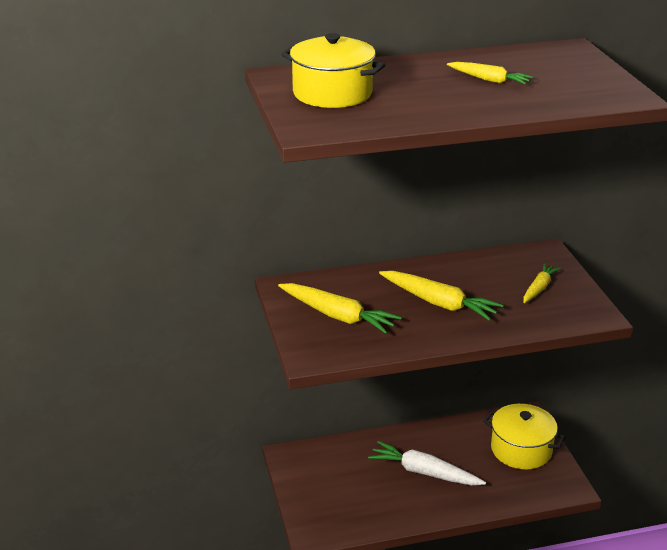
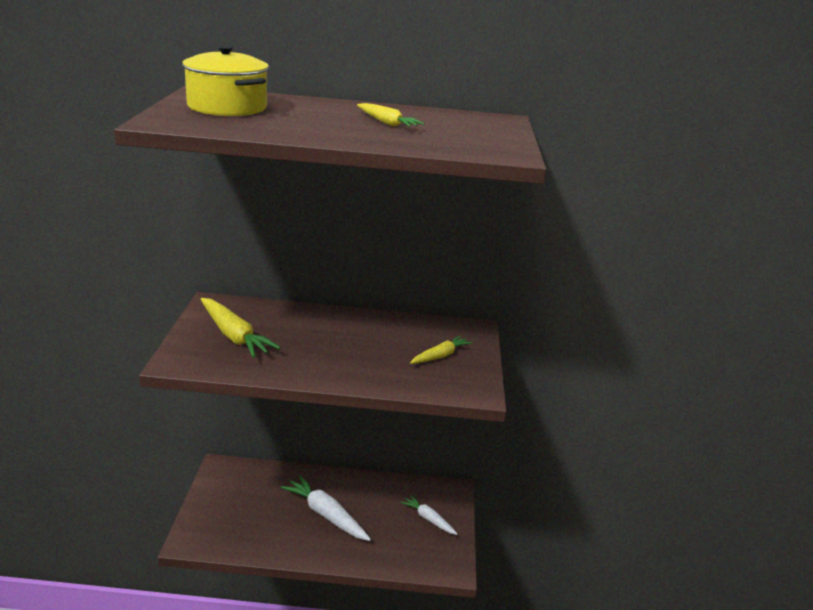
camera: 15 degrees right, 5 degrees down
yellow carrot [379,271,503,321] -> none
yellow pot [483,404,566,469] -> white carrot [401,495,458,535]

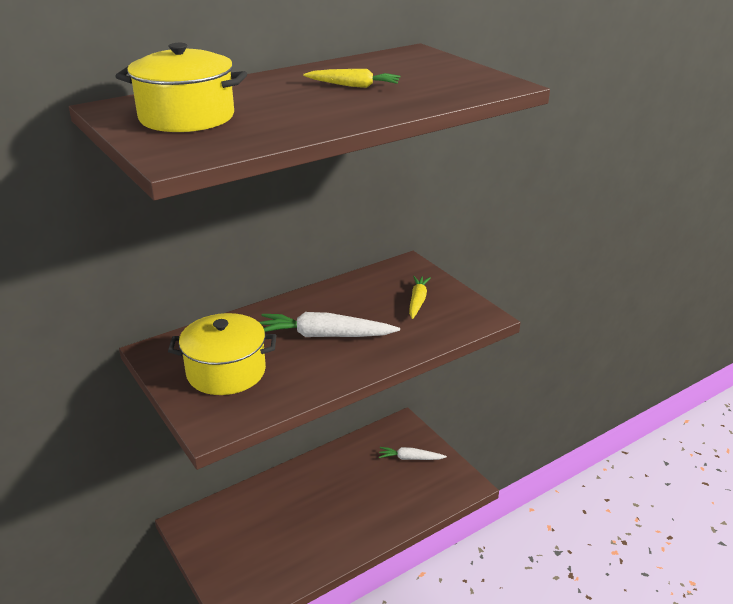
camera: 35 degrees left, 5 degrees up
yellow carrot [201,298,281,358] -> yellow pot [168,313,277,395]
white carrot [281,475,371,541] -> white carrot moved to [259,312,400,337]

